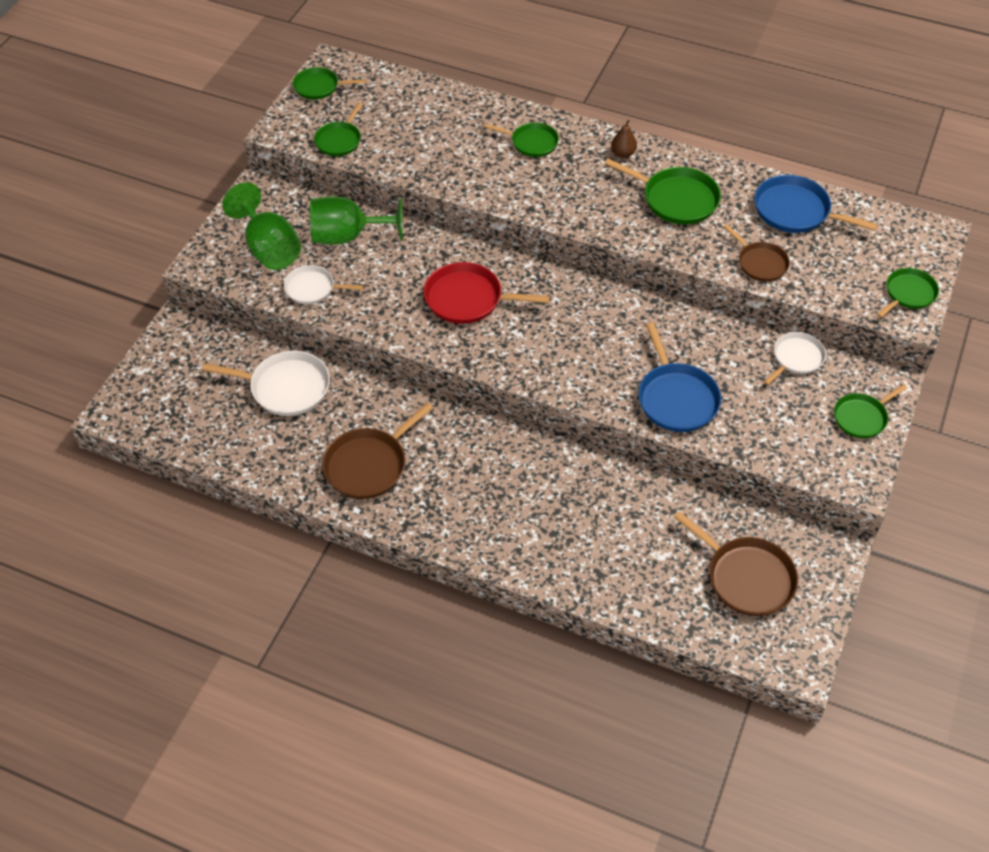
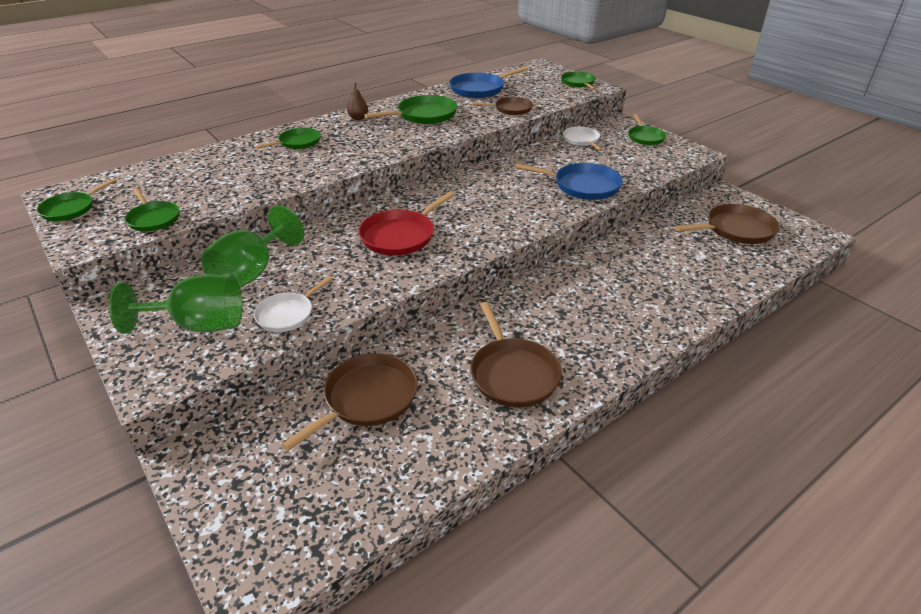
camera: 60 degrees left, 15 degrees down
white pan [202,351,330,416] -> brown pan [281,353,418,451]

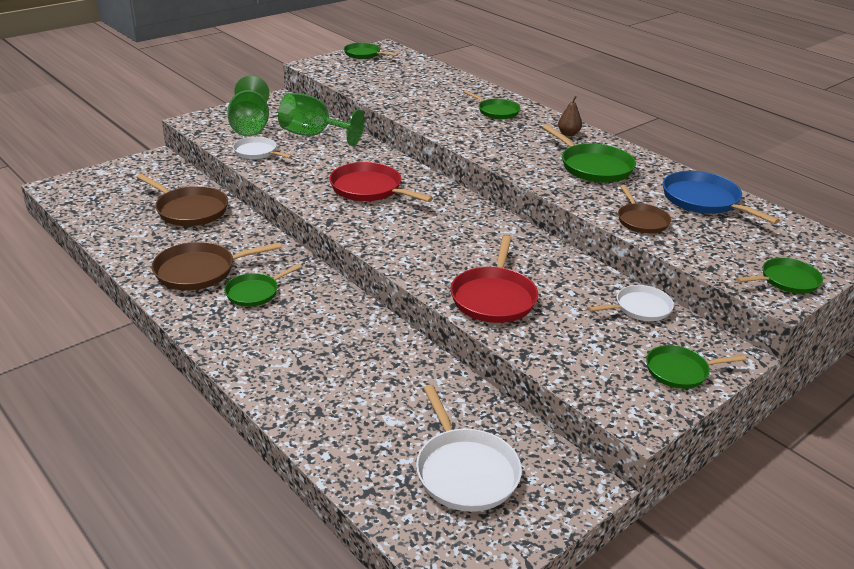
camera: 85 degrees right, 5 degrees down
green pan [125,188,180,231] -> green pan moved to [224,264,302,307]
blue pan [515,163,623,200] -> red pan [450,235,538,323]
brown pan [675,204,779,244] -> white pan [416,385,522,512]

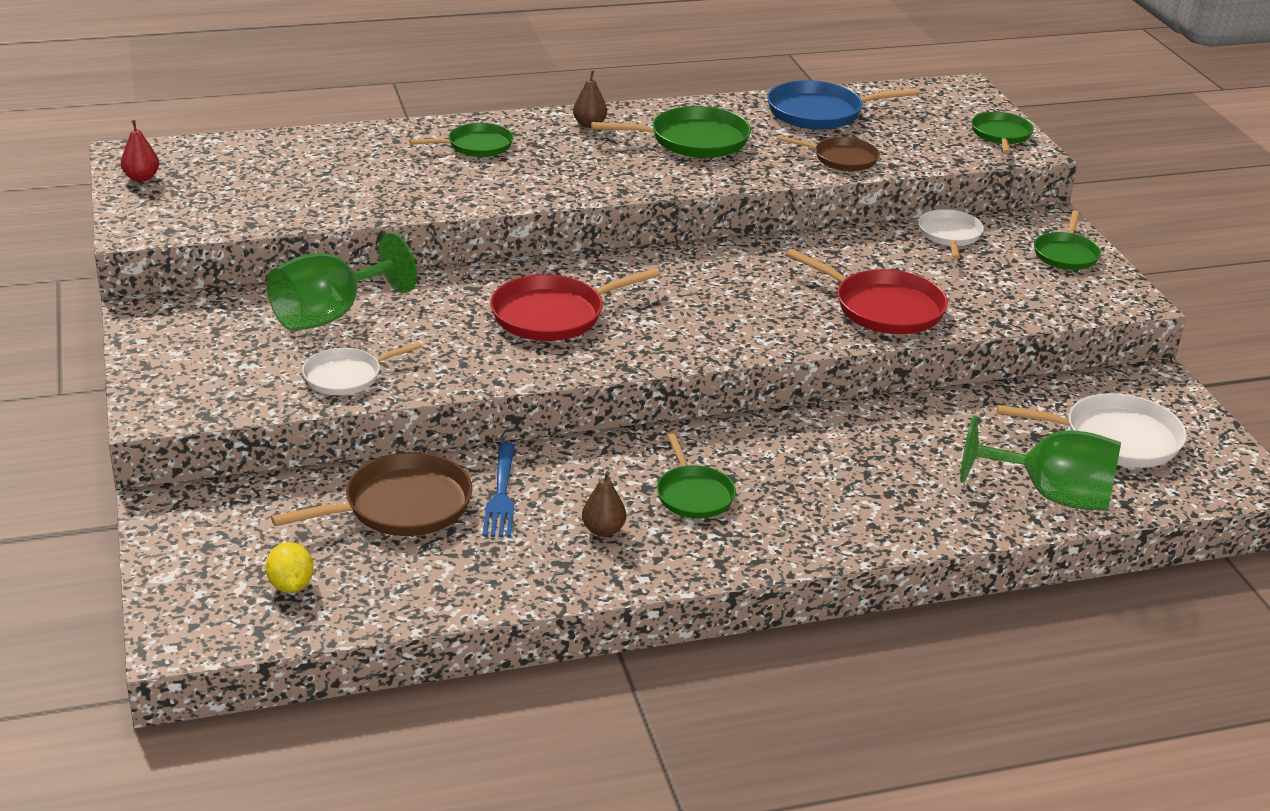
camera: 65 degrees left, 0 degrees up
brown pan [152,242,281,290] -> brown pear [582,471,626,537]
green goblet [227,75,269,136] -> green goblet moved to [960,416,1121,511]
green pan [344,43,398,59] -> red pear [121,120,159,182]
none -> yellow lemon [266,542,314,593]
none -> blue fork [483,442,515,538]

